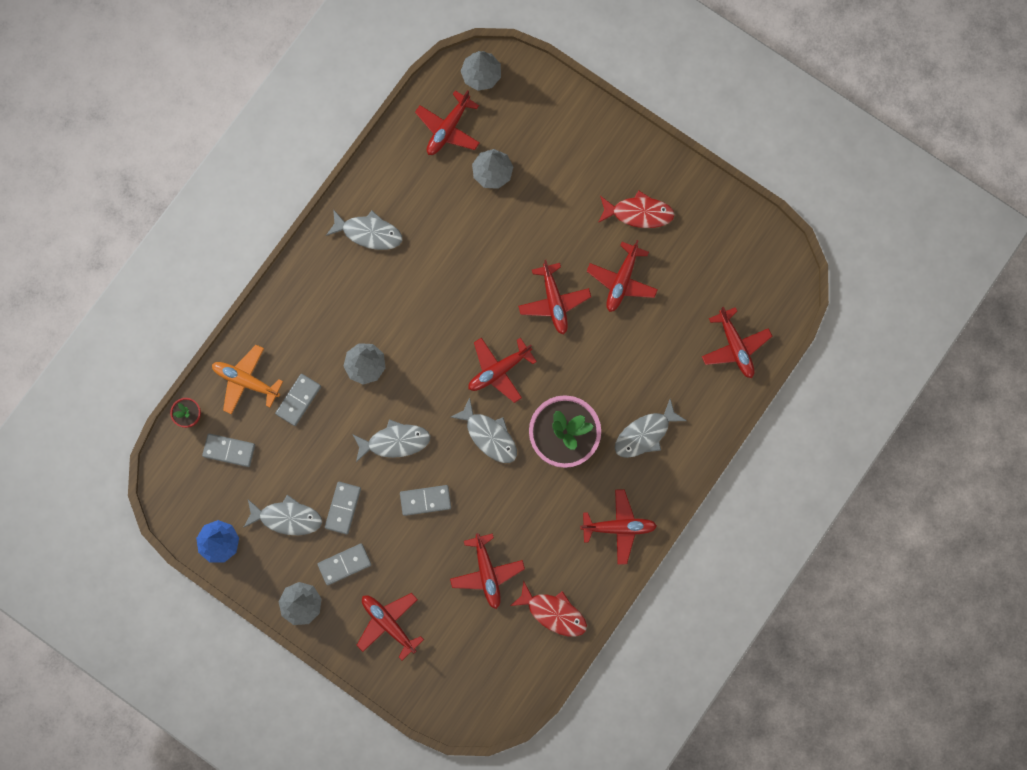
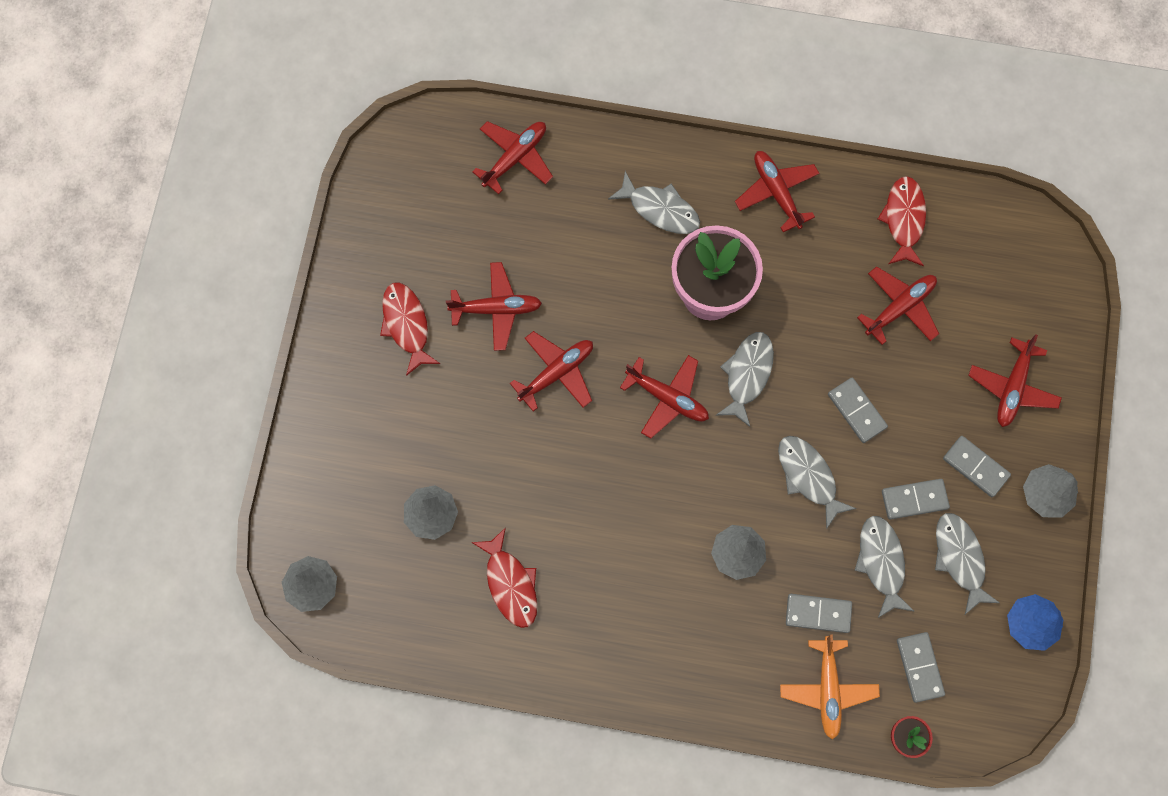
camera: 115 degrees left, 5 degrees down
grey fish [326,209,402,250] -> grey fish moved to [854,516,914,618]
red plane [415,90,480,155] -> none
none -> red fish [472,527,537,628]

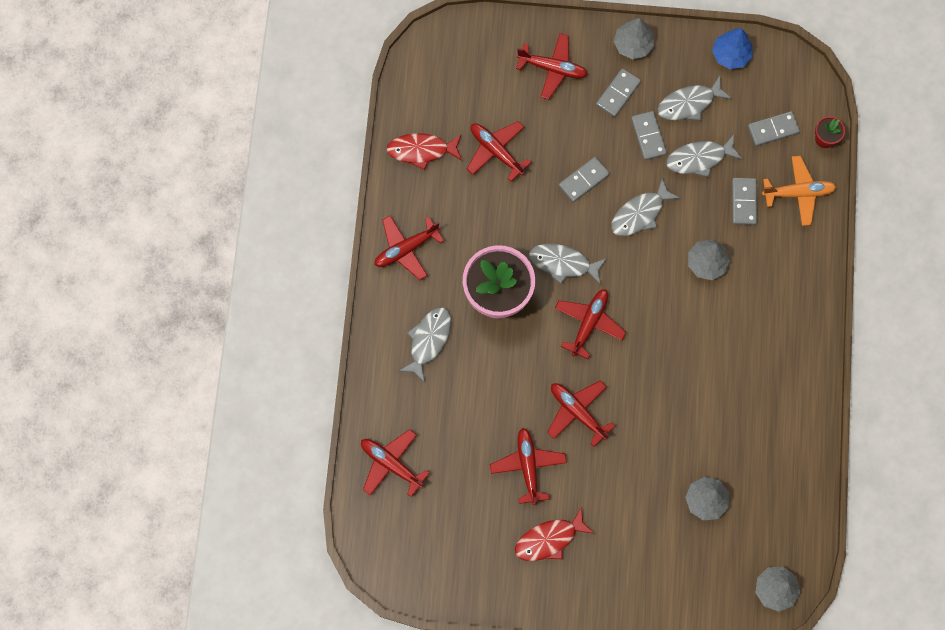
camera: 95 degrees left, 0 degrees up
red fish [472,527,537,628] -> none

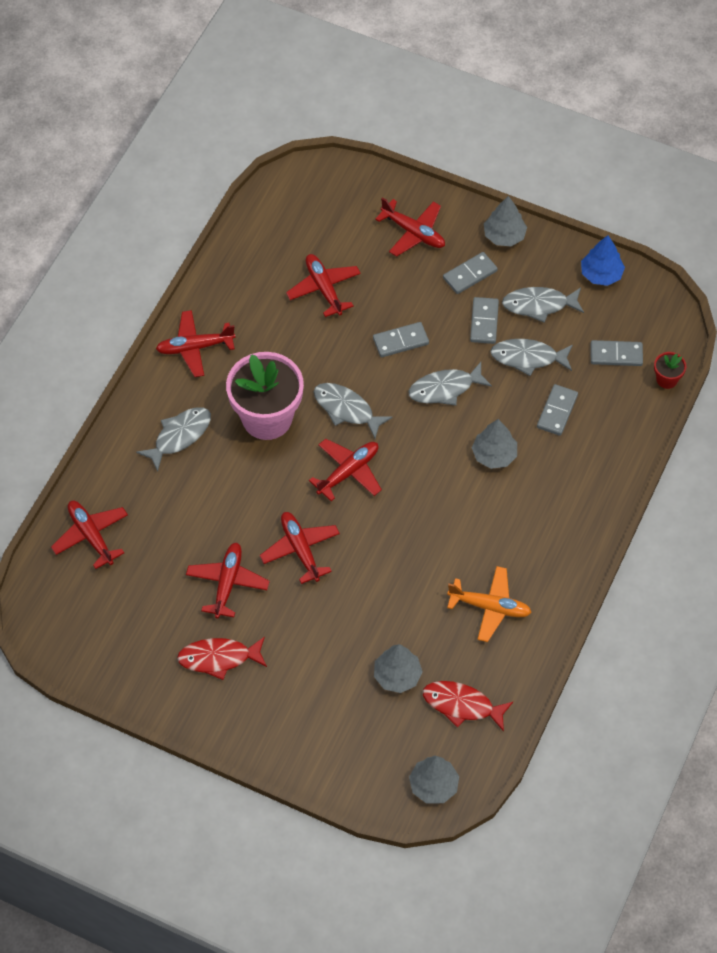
camera: 20 degrees right, 15 degrees down
red fish [387,133,462,170] -> red fish moved to [423,681,513,732]
orange plane [762,156,836,226] -> orange plane moved to [447,566,532,642]

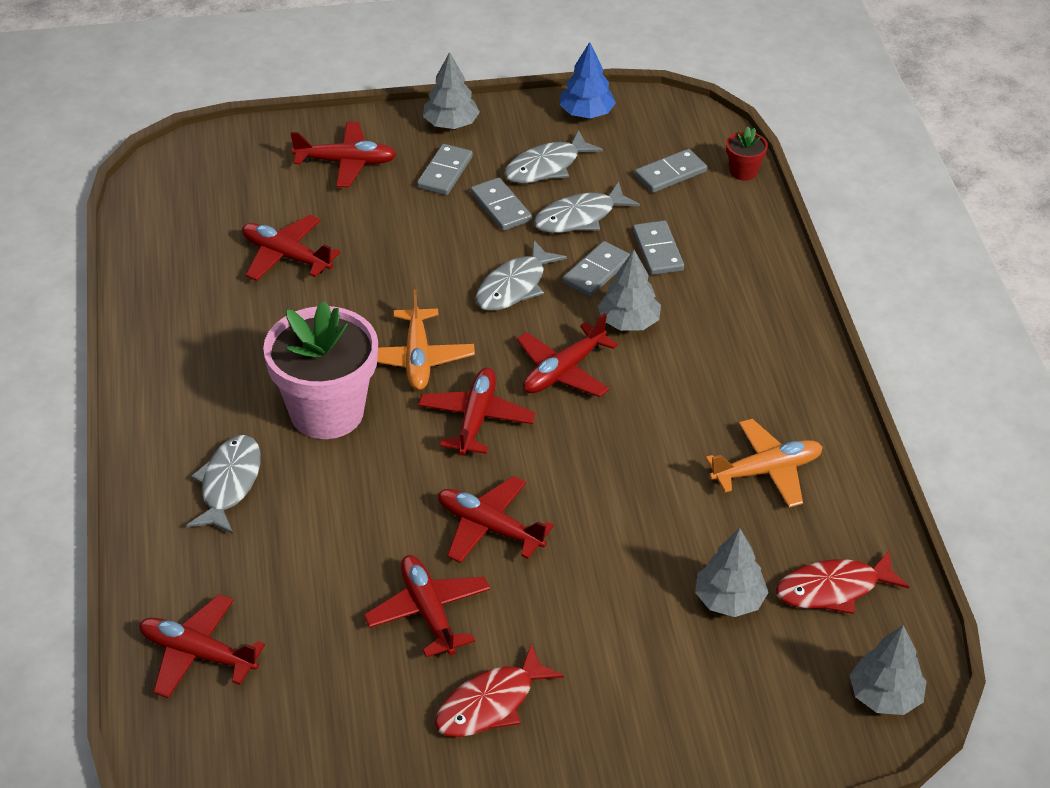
camera: 35 degrees left, 15 degrees down
red plane [156,310,236,377] -> red plane moved to [517,313,618,397]
grey fish [314,383,393,439] -> orange plane [377,289,475,390]
grey domino [373,322,429,357] -> grey domino moved to [562,241,630,297]

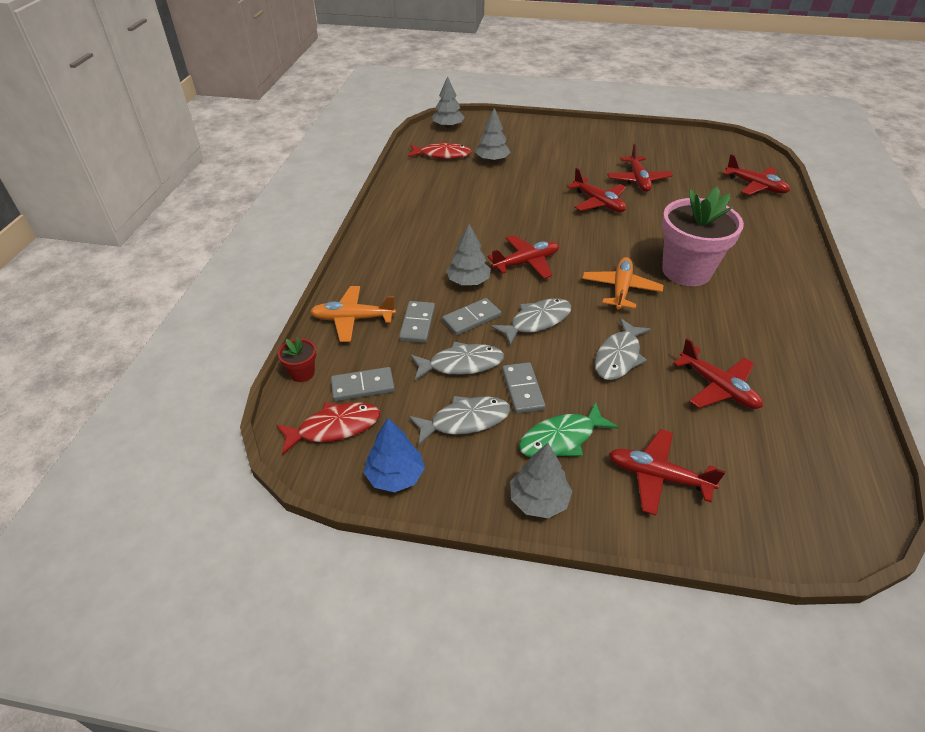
camera: 160 degrees left, 0 degrees up
grey fish [186,435,261,534] -> grey fish moved to [595,318,651,380]
grey domino [417,144,473,195] -> green fish [519,402,618,457]
red plane [418,368,536,456] -> none
red fish [435,644,564,737] -> red fish moved to [276,402,380,455]
orange plane [705,419,823,508] -> orange plane moved to [310,286,396,342]

